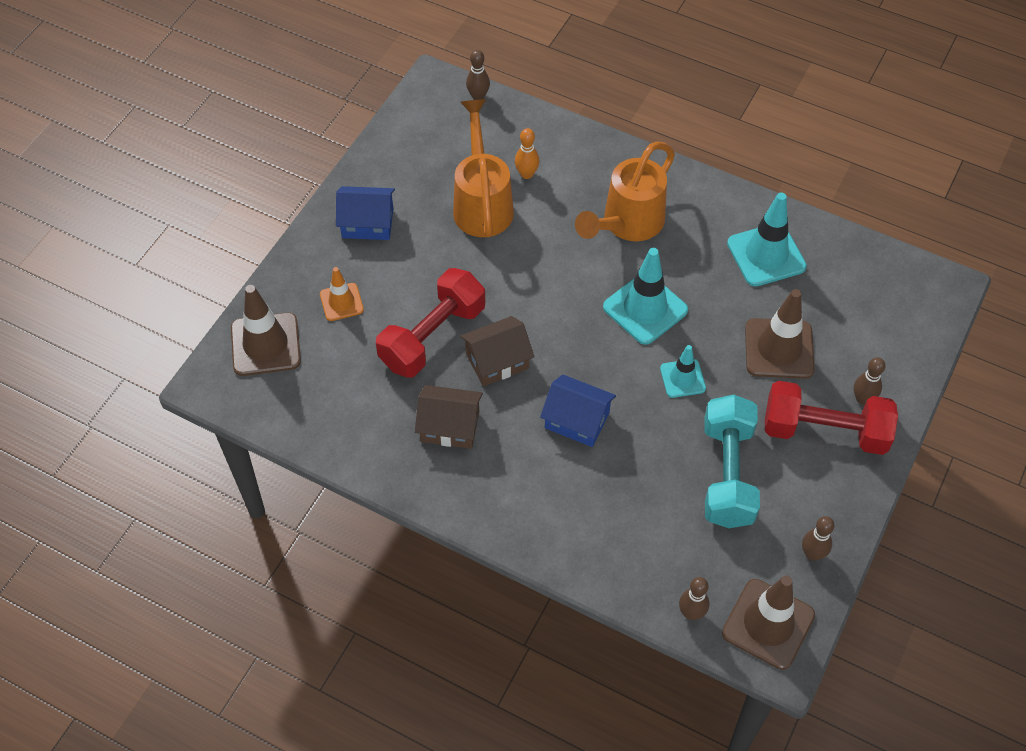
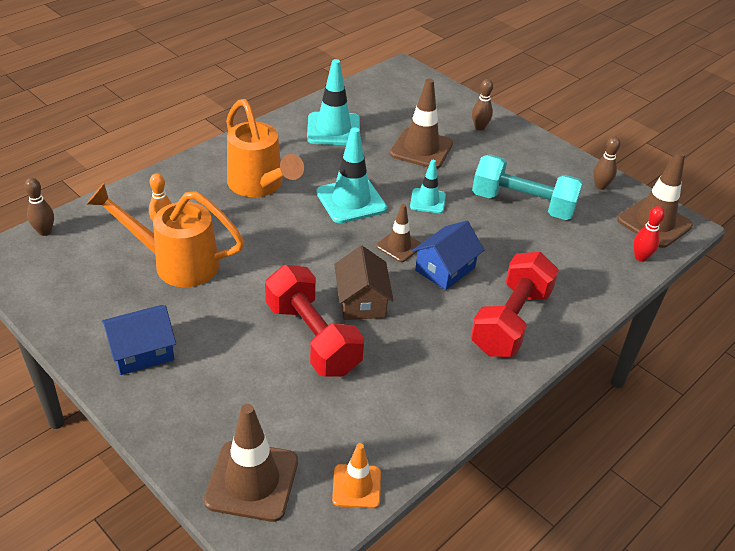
camera: 75 degrees left, 15 degrees down
orange traffic cone [320,267,364,321] -> orange traffic cone moved to [332,443,381,508]
blue house [336,186,395,240] -> blue house turned 45 degrees clockwise [102,305,176,375]
brown house [415,385,483,449] -> none
brown bowling pin [679,577,710,620] -> red bowling pin [633,206,665,262]
red dumbbell [765,381,898,455] -> red dumbbell moved to [470,252,559,357]
none -> brown traffic cone [376,204,421,262]

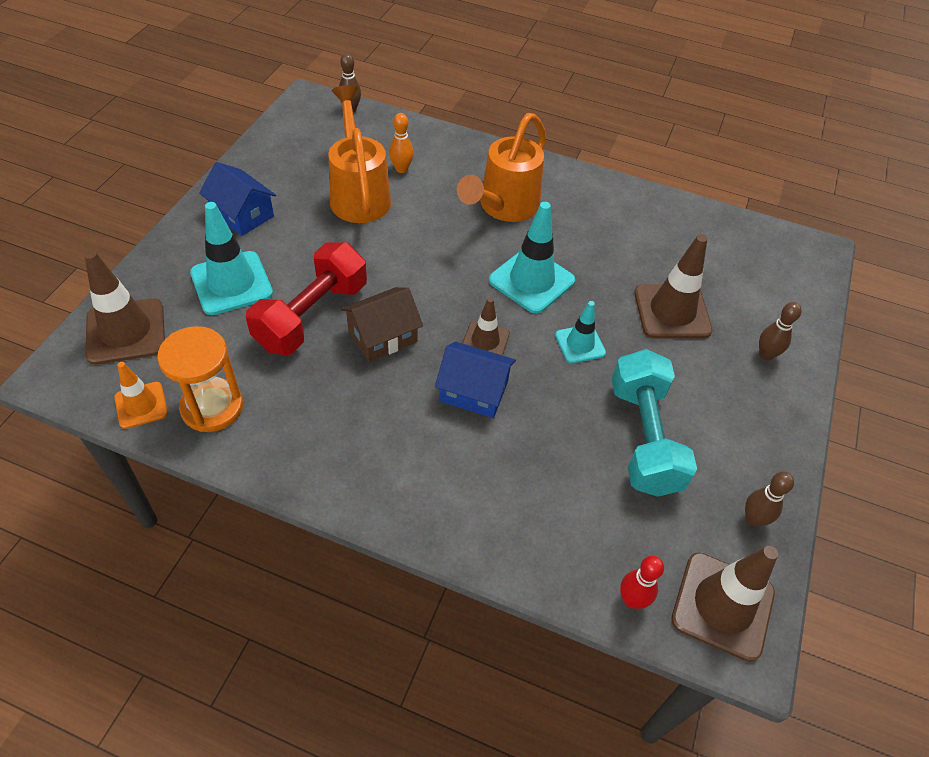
camera: 65 degrees right, 10 degrees up
turquoise traffic cone [307,59,360,145] -> turquoise traffic cone moved to [190,202,273,315]
red dumbbell [470,252,559,357] -> none
none -> orange hourglass [157,326,243,432]

